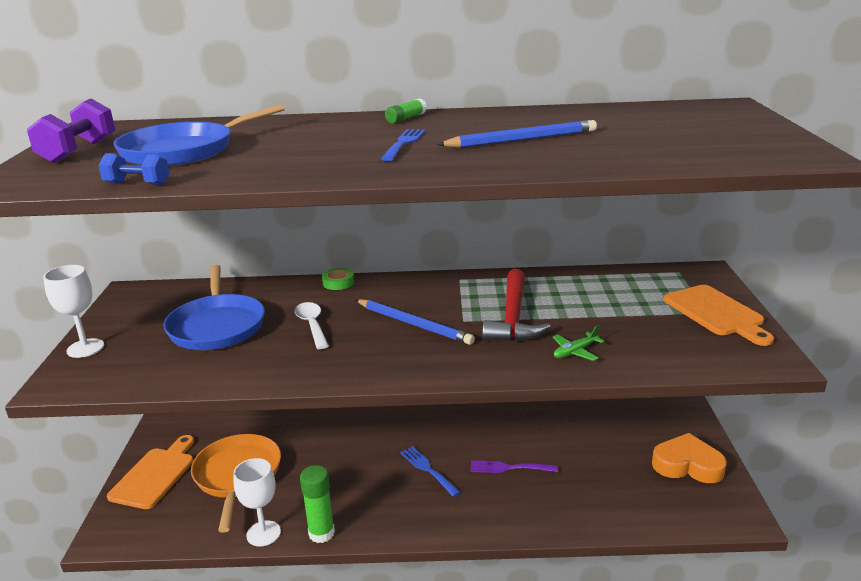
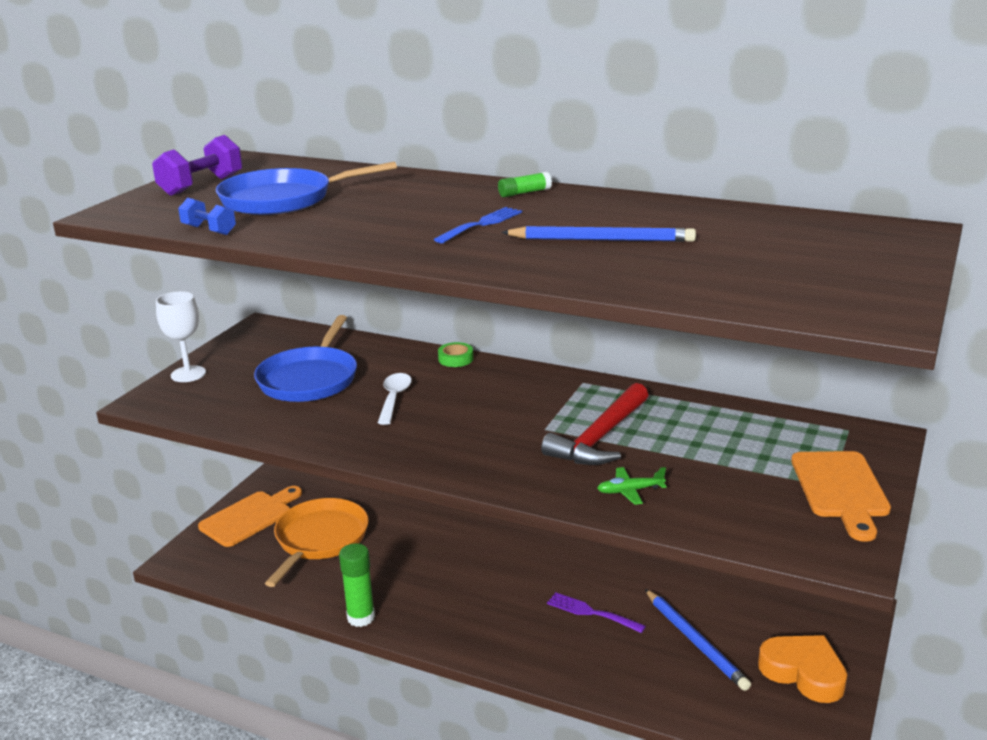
camera: 25 degrees right, 0 degrees up
white goblet [233,458,281,547] -> none
blue pencil [356,299,475,345] -> blue pencil moved to [645,589,751,691]
blue fork [400,446,461,497] -> none

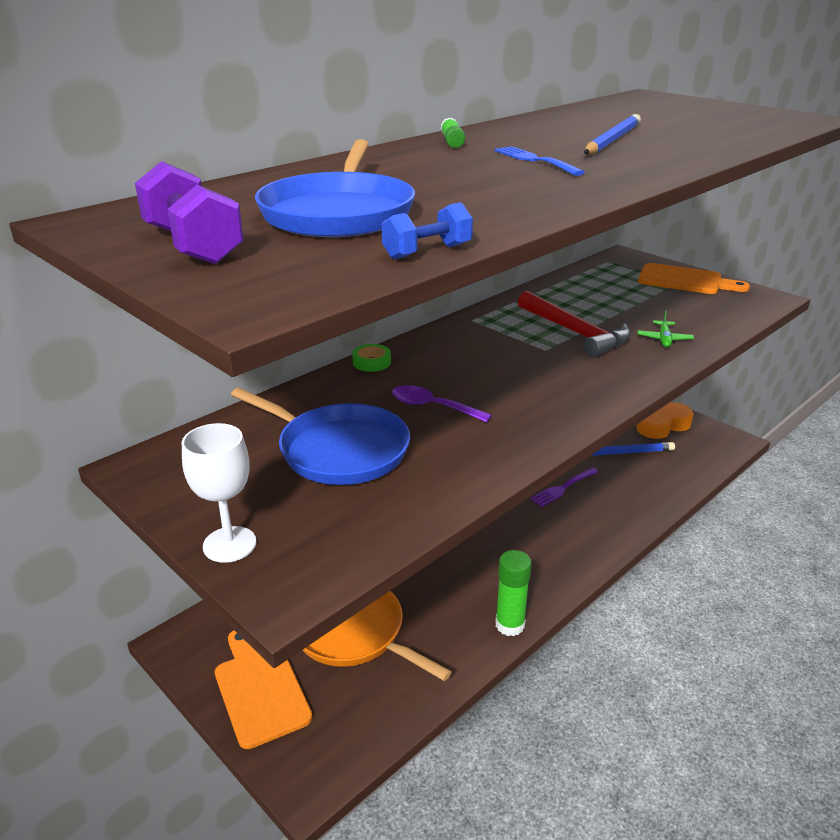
camera: 70 degrees left, 5 degrees up
white spoon [378,373,412,425] -> purple spoon [392,385,492,423]

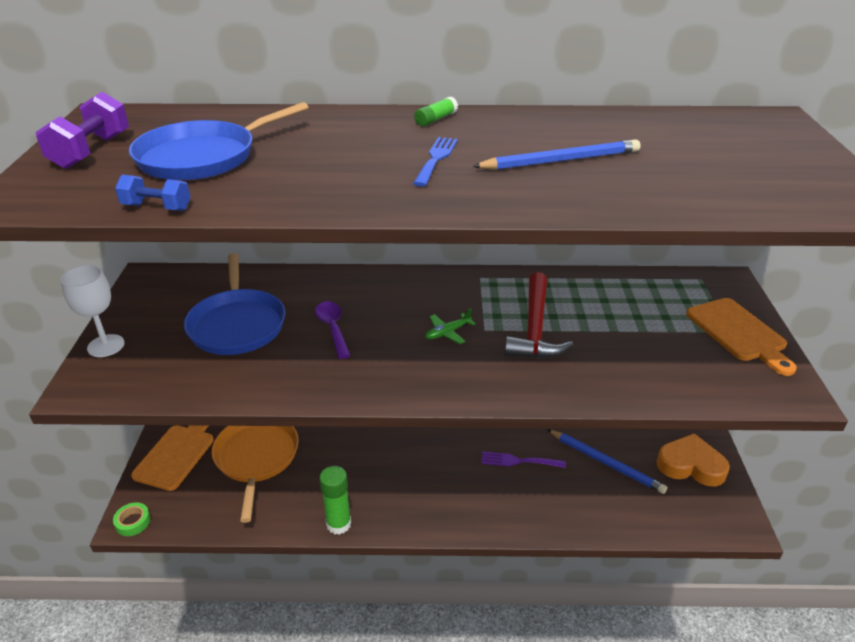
camera: 45 degrees right, 5 degrees up
green tape [352,344,391,372] -> green tape moved to [113,502,151,536]
green plane [637,310,694,347] -> green plane moved to [425,309,476,344]

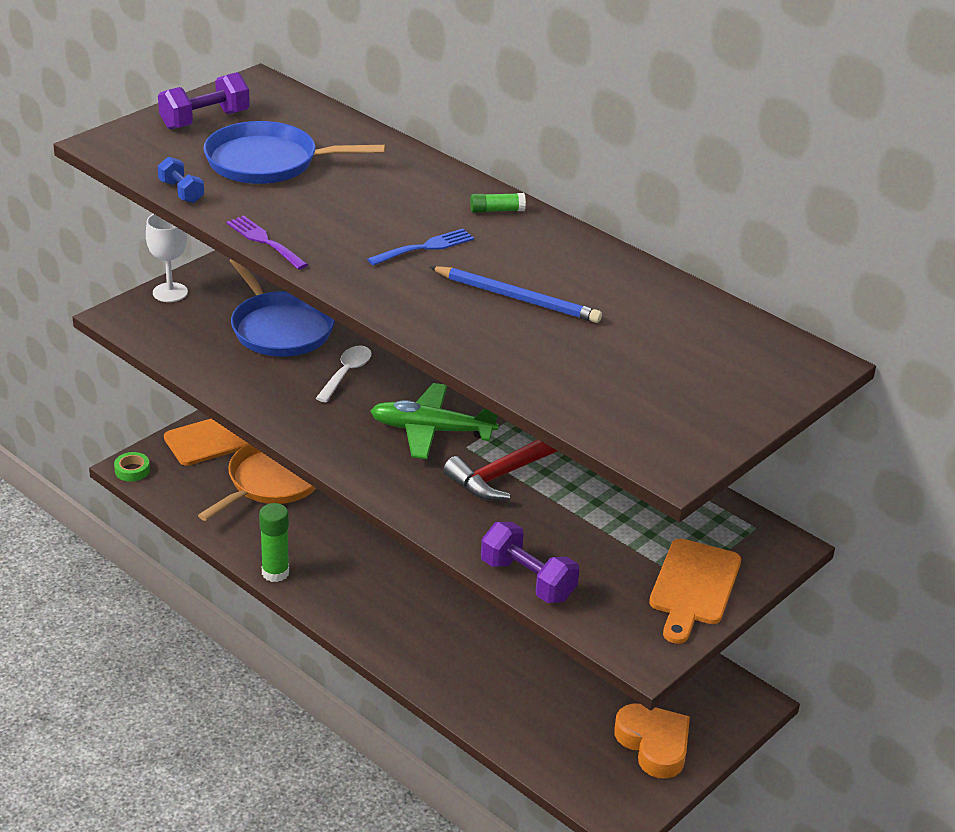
camera: 40 degrees right, 0 degrees up
blue pan [184,253,285,355] -> blue pan turned 60 degrees counterclockwise [230,259,335,357]
purple spoon [315,301,350,359] -> white spoon [316,345,372,403]
green plane [425,309,476,344] -> green plane [370,383,499,459], size x2.07
purple fork [481,451,566,468] -> purple fork moved to [226,215,308,270]
blue pencil [547,429,667,494] -> none
none -> purple dumbbell [481,522,579,603]

